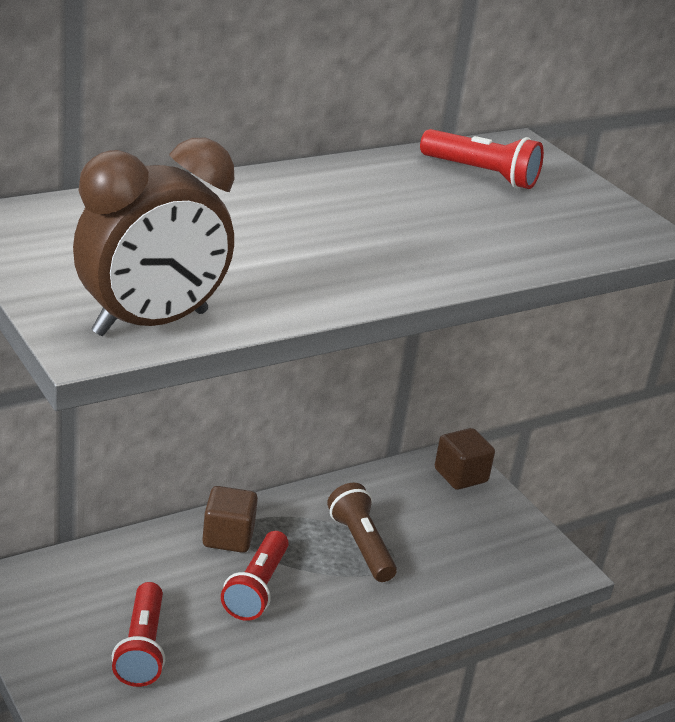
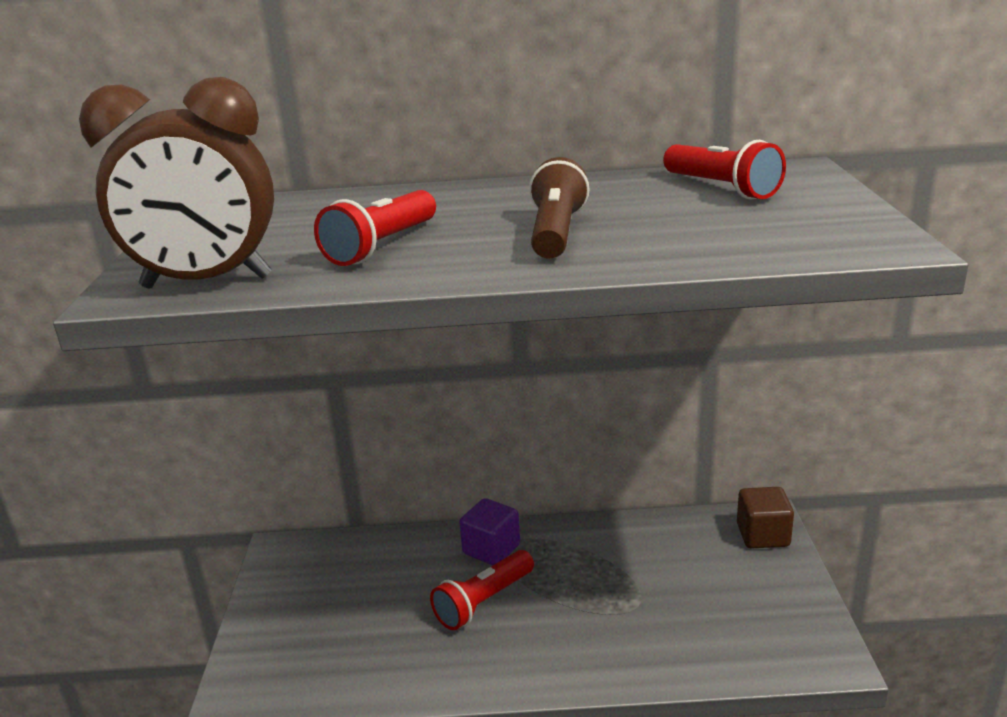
camera: 35 degrees right, 5 degrees down
red flashlight [112,582,165,687] -> red flashlight moved to [314,190,436,266]
brown cube [202,486,258,553] -> purple cube [459,498,520,565]
brown flashlight [327,483,397,582] -> brown flashlight moved to [529,157,590,259]

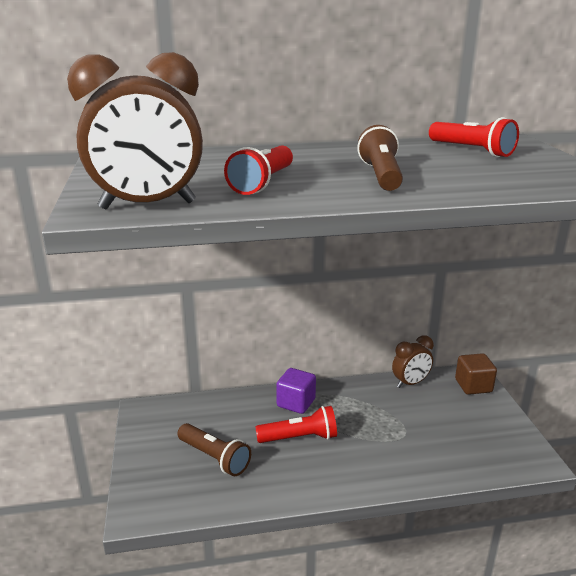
camera: 10 degrees left, 0 degrees up
red flashlight [430,550,534,630] -> red flashlight turned 135 degrees counterclockwise [255,406,337,443]
none -> brown flashlight [177,423,251,476]
none -> brown clock [392,335,434,388]

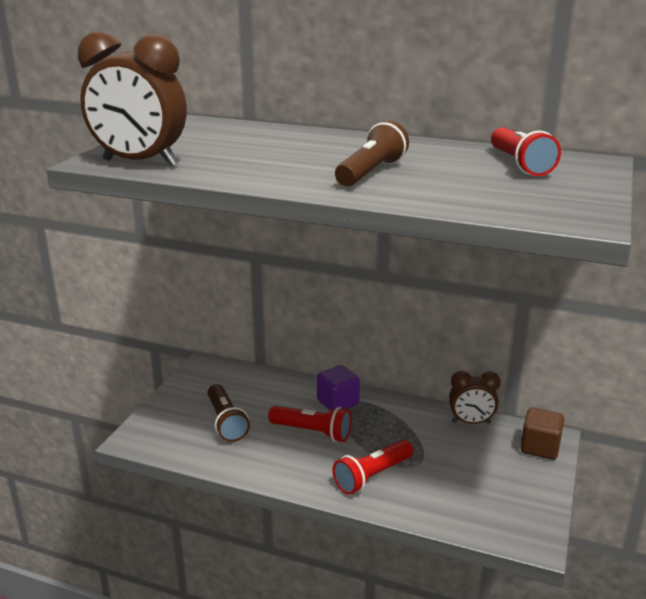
camera: 30 degrees right, 0 degrees up
red flashlight [224,146,293,195] -> red flashlight moved to [333,440,414,495]

